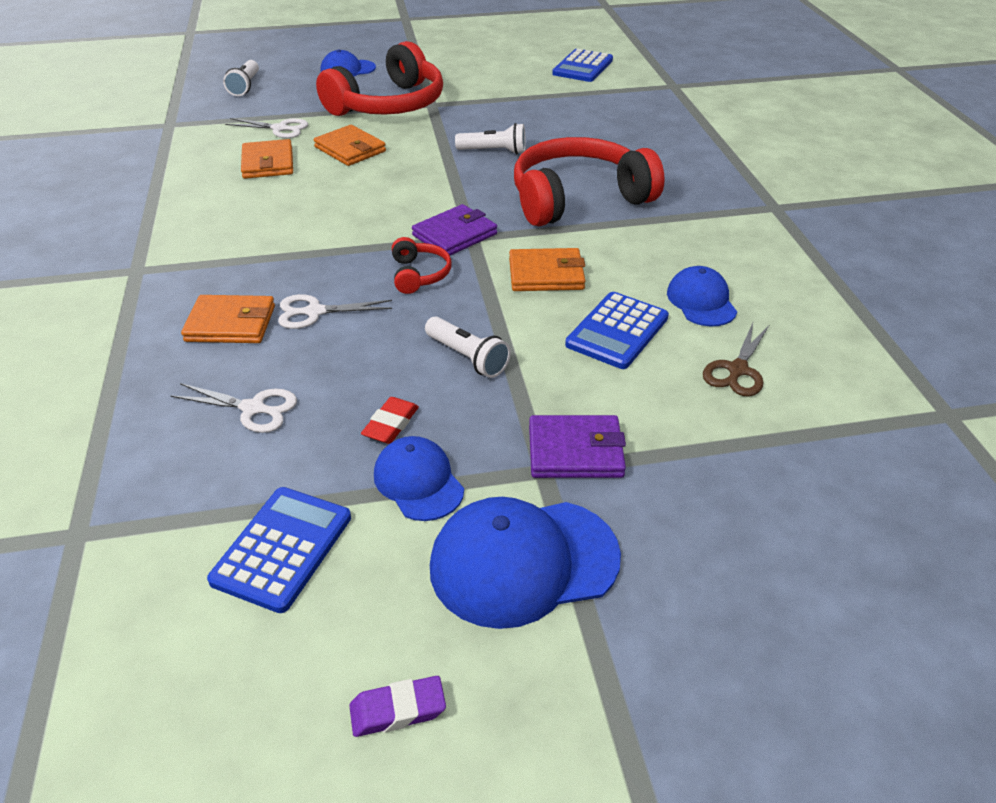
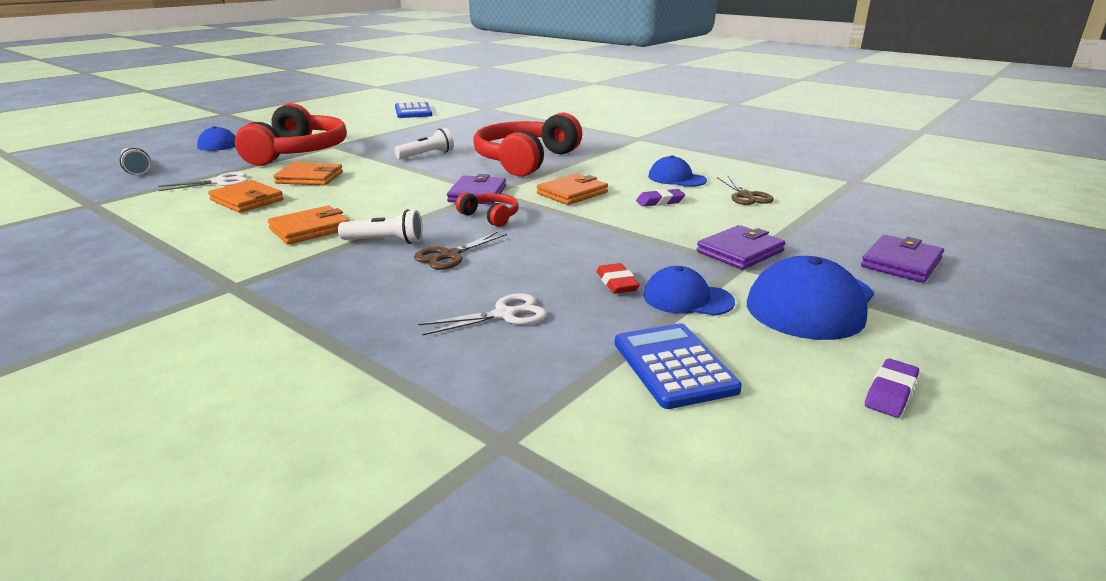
camera: 40 degrees left, 15 degrees down
orange wallet [181,295,275,343] -> orange wallet moved to [268,206,349,245]
white scissors [278,294,392,329] -> brown scissors [414,231,507,270]
white flashlight [425,317,511,378] -> white flashlight moved to [338,209,423,244]
blue calculator [565,292,669,369] -> purple eraser [636,189,685,207]
none -> purple wallet [861,235,944,283]

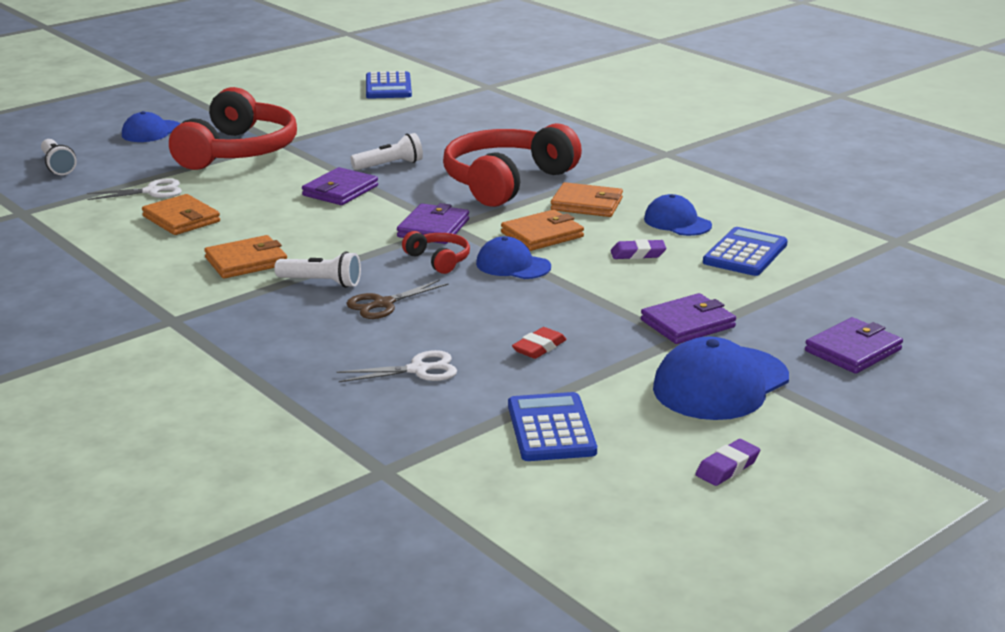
camera: 10 degrees right, 0 degrees up
orange wallet [274,162,343,186] -> orange wallet moved to [551,182,623,217]
red eraser [597,263,640,294] -> red eraser turned 45 degrees clockwise [512,327,567,359]
blue cap [643,266,735,316] -> blue cap moved to [476,236,551,279]
brown scissors [717,176,774,205] -> blue calculator [703,227,788,276]
none -> purple wallet [302,167,378,205]

